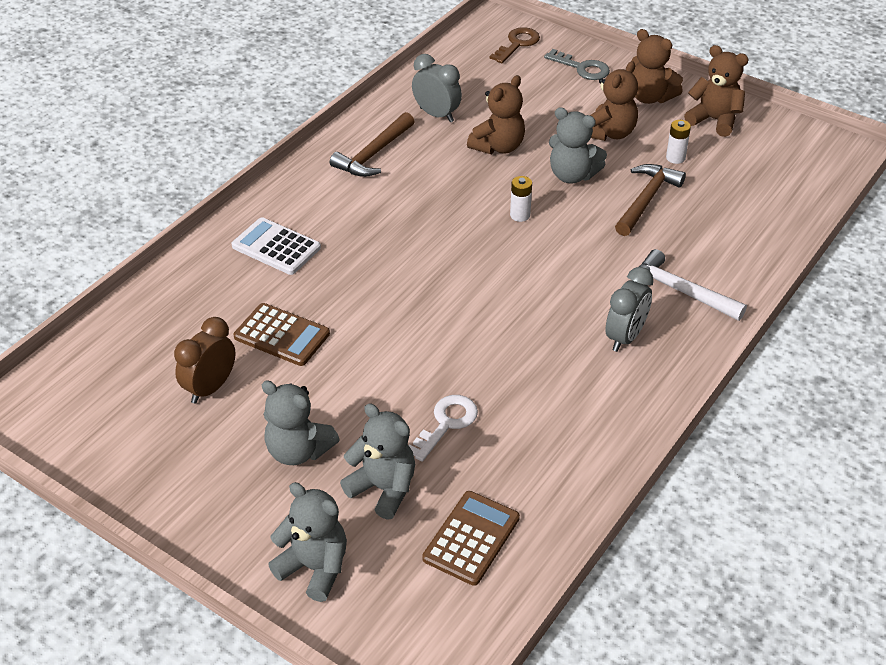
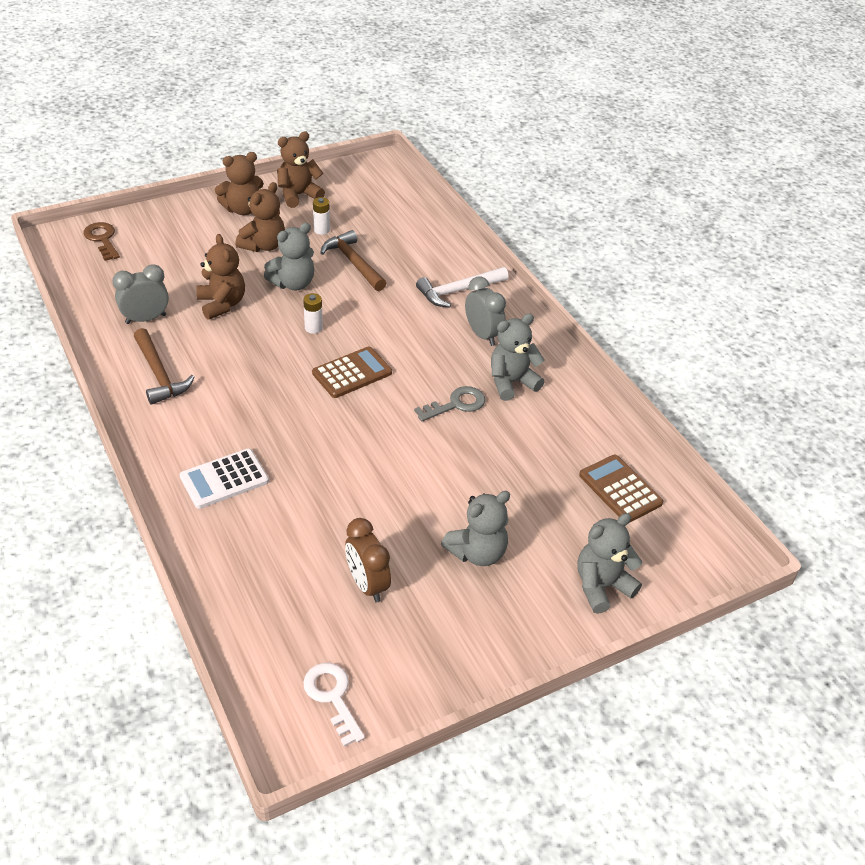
camera: 65 degrees left, 0 degrees up
brown calculator [234,303,330,366] -> brown calculator moved to [312,346,392,398]
grey teddy bear [340,403,415,520] -> grey teddy bear moved to [491,313,545,401]
white key [409,395,478,462] -> white key moved to [303,663,365,747]
grey key [544,49,610,80] -> grey key moved to [414,386,485,422]
brown teddy bear [590,61,638,141] -> brown teddy bear turned 60 degrees clockwise [235,182,285,252]

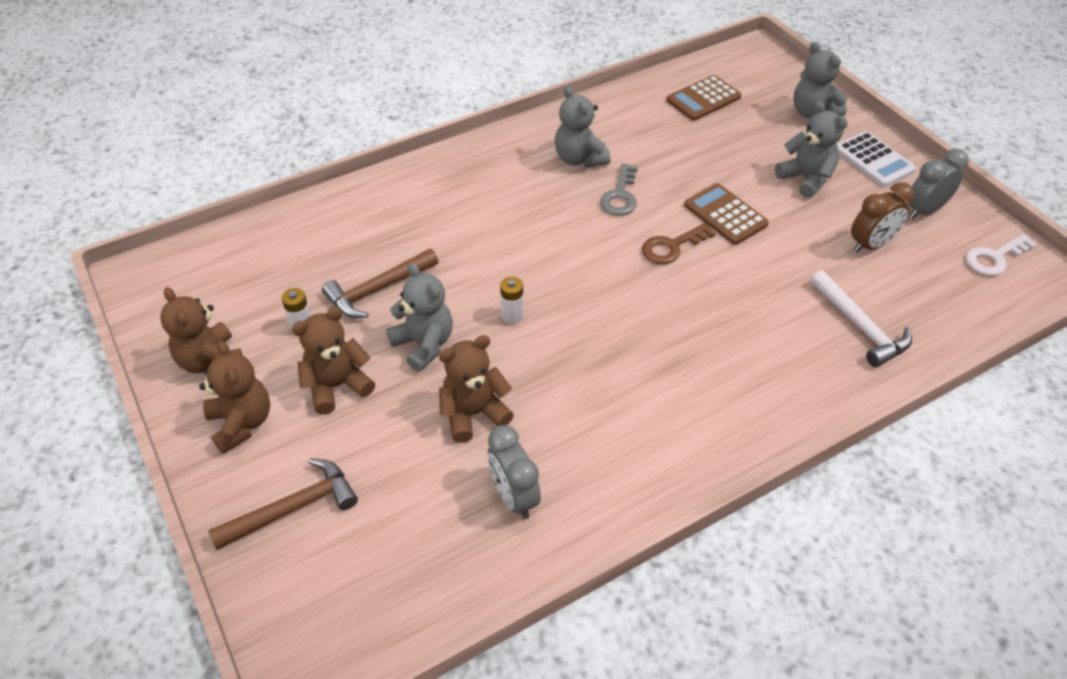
camera: 90 degrees left, 5 degrees up
brown key [83,222,120,261] -> brown key moved to [642,223,716,264]
brown hammer [134,328,195,405] -> brown hammer moved to [208,458,358,550]
white calculator [179,449,269,509] -> white calculator moved to [837,131,916,187]
brown teddy bear [235,182,285,252] -> brown teddy bear turned 60 degrees counterclockwise [292,307,375,415]
brown calculator [312,346,392,398] -> brown calculator moved to [684,183,769,245]
grey key [414,386,485,422] -> grey key turned 135 degrees counterclockwise [600,164,638,215]
white hammer [416,267,508,307] -> white hammer moved to [810,270,912,367]
grey clock [465,276,506,346] -> grey clock moved to [908,149,969,219]

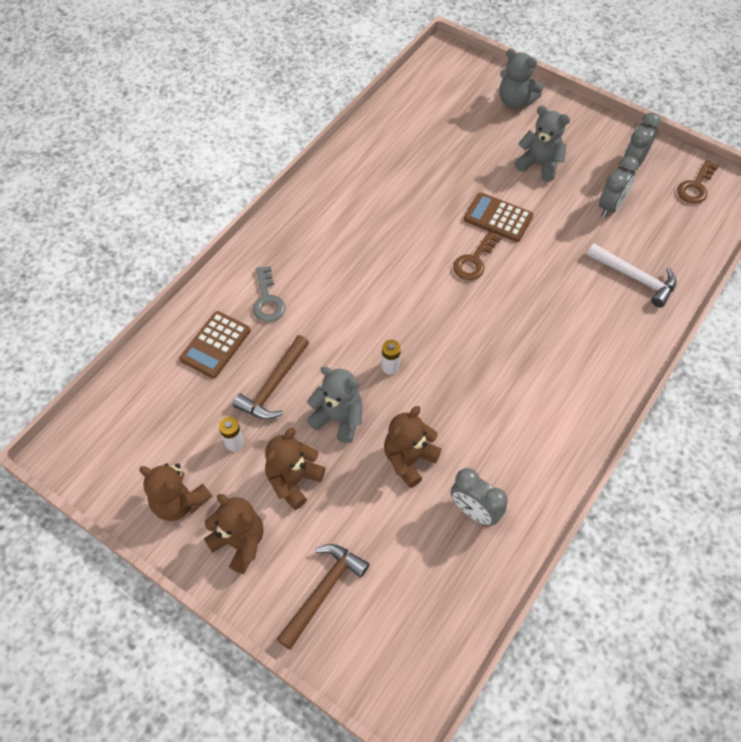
camera: 25 degrees left, 10 degrees up
grey teddy bear [555,86,610,168] -> none
grey key [600,164,638,215] -> grey key moved to [253,266,285,322]
brown calculator [666,75,741,121] -> brown calculator moved to [179,311,251,378]
white calculator [837,131,916,187] -> none
brown clock [851,182,914,253] -> grey clock [599,156,639,217]
white key [966,234,1037,276] -> brown key [677,160,719,204]

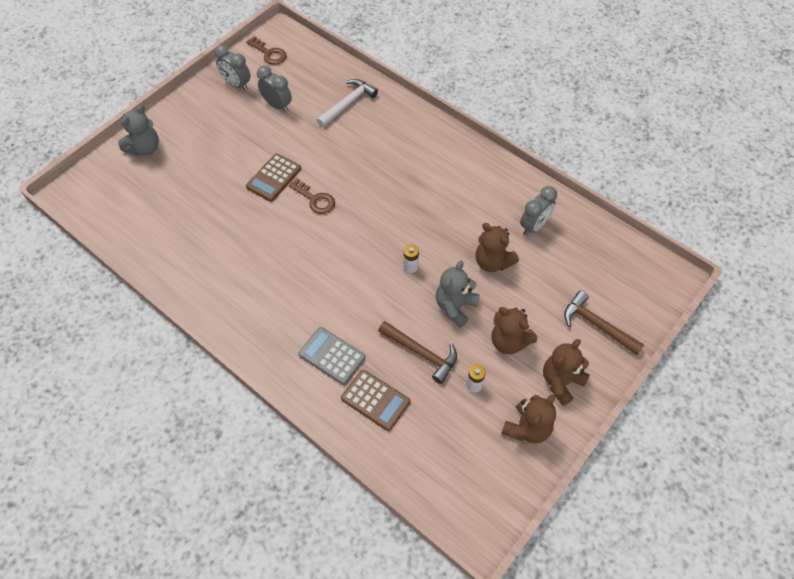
camera: 85 degrees left, 0 degrees up
grey key [253,266,285,322] -> grey calculator [298,327,366,385]
grey teddy bear [515,106,570,182] -> none

